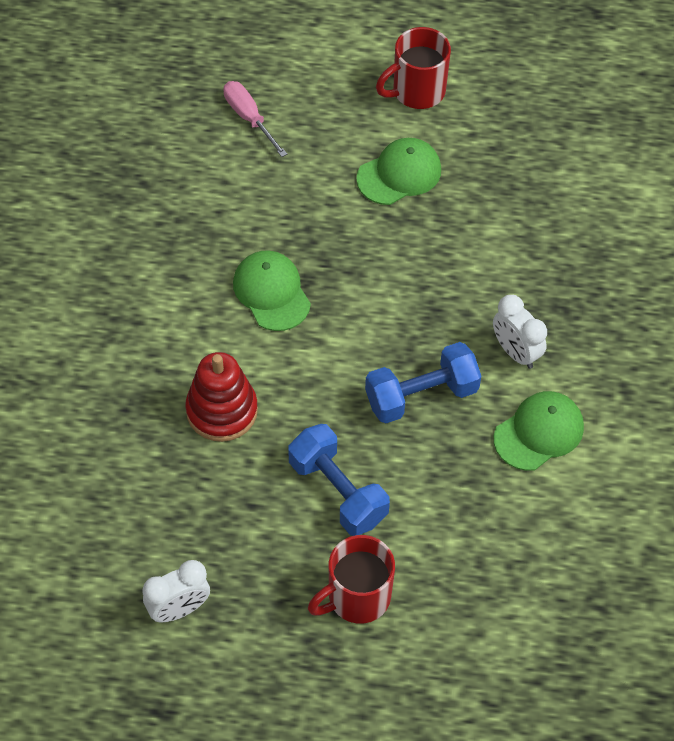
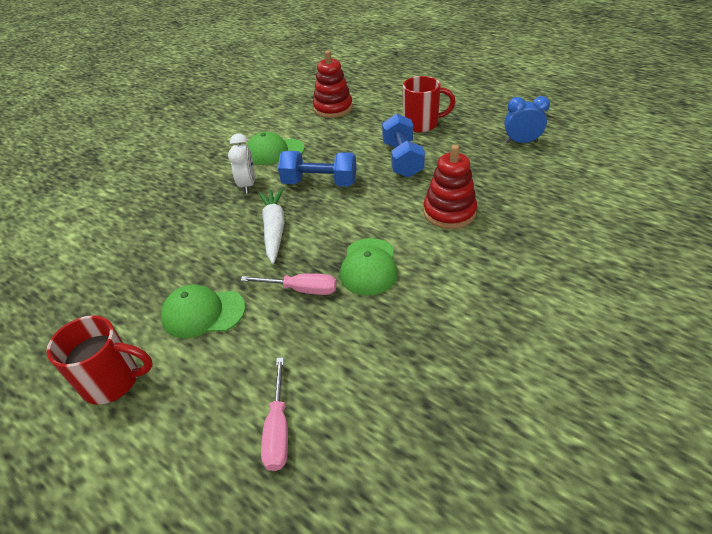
camera: 145 degrees left, 15 degrees down
white clock [142,560,210,622] -> blue clock [504,96,550,143]
none -> pink screwdriver [240,273,337,295]
none -> white carrot [258,188,285,264]
none -> red stacking toy [313,51,353,118]

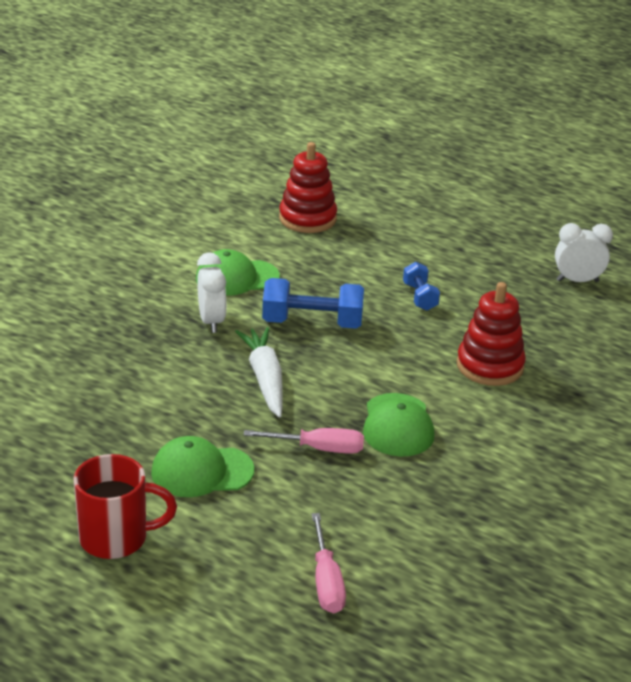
camera: 10 degrees left, 10 degrees down
blue dumbbell [382,113,425,178] -> blue dumbbell [403,262,440,311], size x0.57
red mug [403,76,455,132] -> none
blue clock [504,96,550,143] -> white clock [555,223,613,282]

